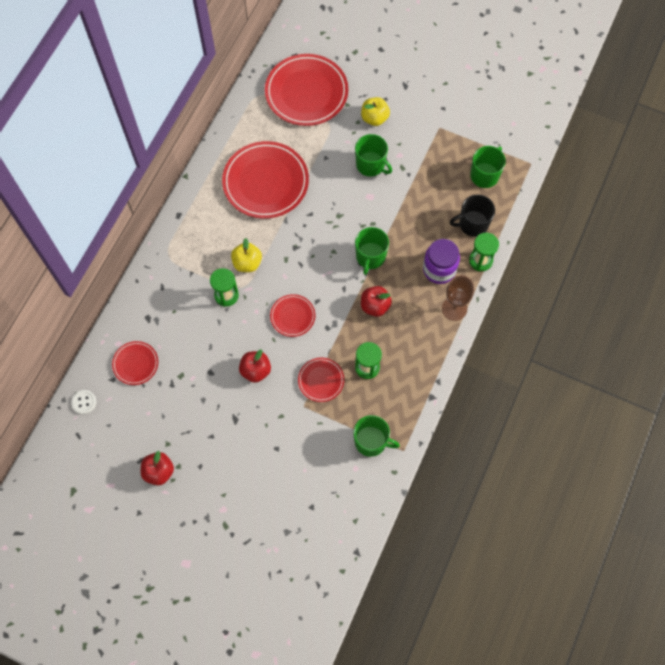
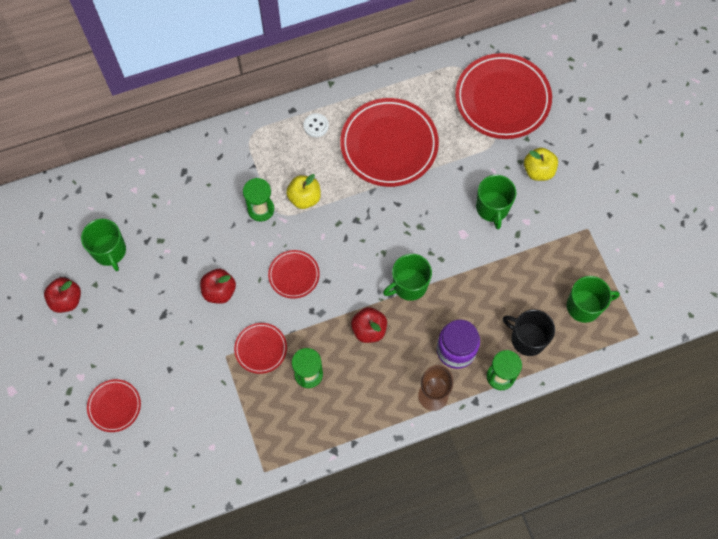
camera: 45 degrees right, 0 degrees up
white button [71,390,96,414] -> white button moved to [303,113,329,137]
red plate [112,341,158,385] -> red plate moved to [87,379,141,432]
green mug [353,415,400,457] -> green mug moved to [81,219,126,271]

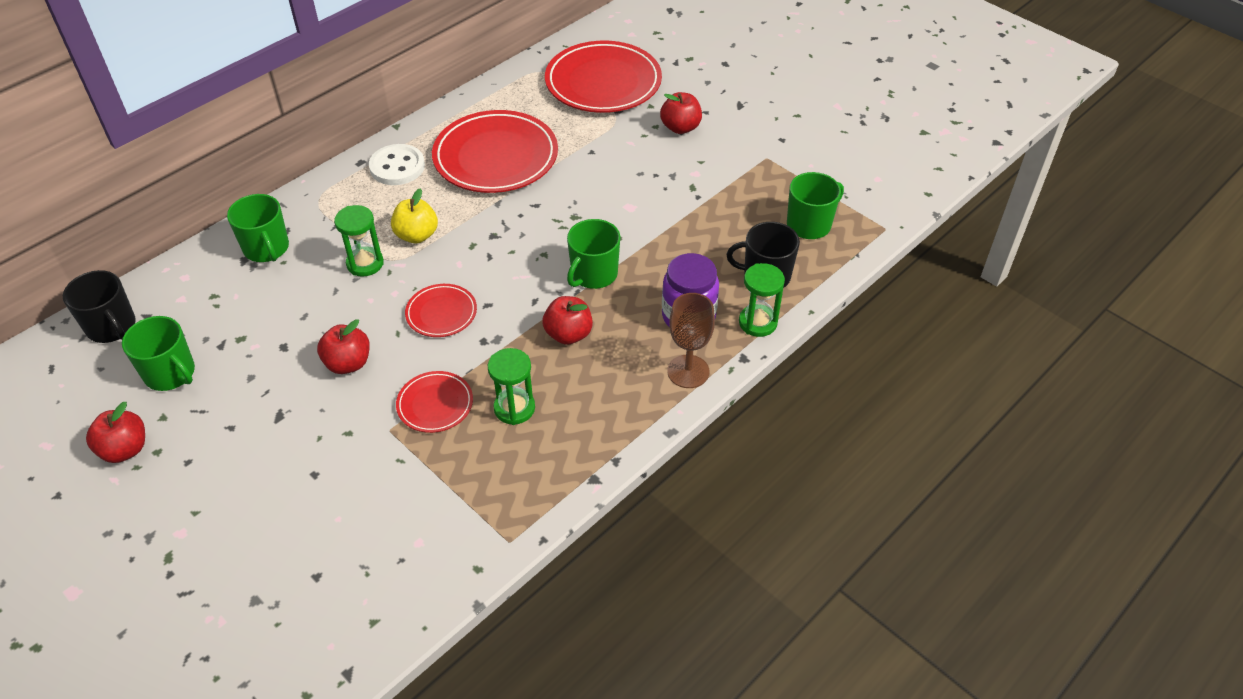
camera: 25 degrees left, 20 degrees down
red plate [87,379,141,432] -> none
white button [303,113,329,137] -> white button [369,144,425,185], size x1.66
green mug [476,175,516,229] -> green mug moved to [227,194,289,262]
yellow apple [524,148,558,181] -> red apple [660,92,702,134]
none -> black mug [63,270,136,343]

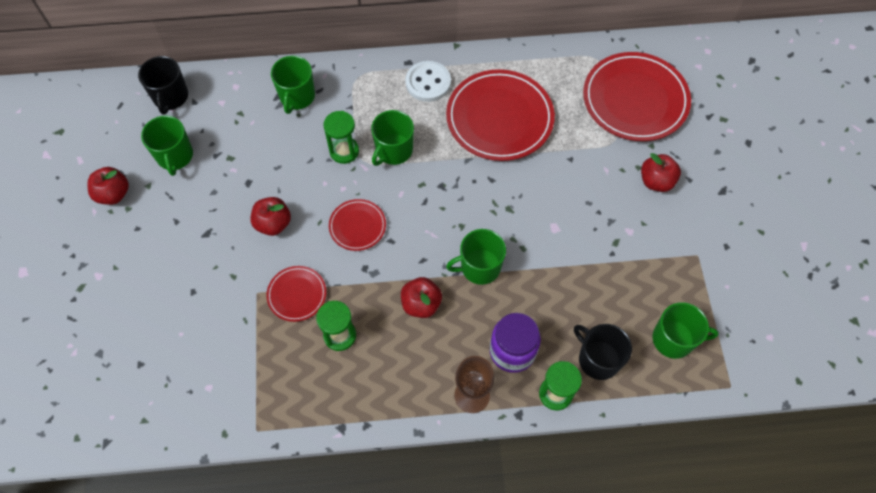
camera: 40 degrees right, 15 degrees up
yellow apple [391,188,438,243] -> green mug [371,110,414,166]

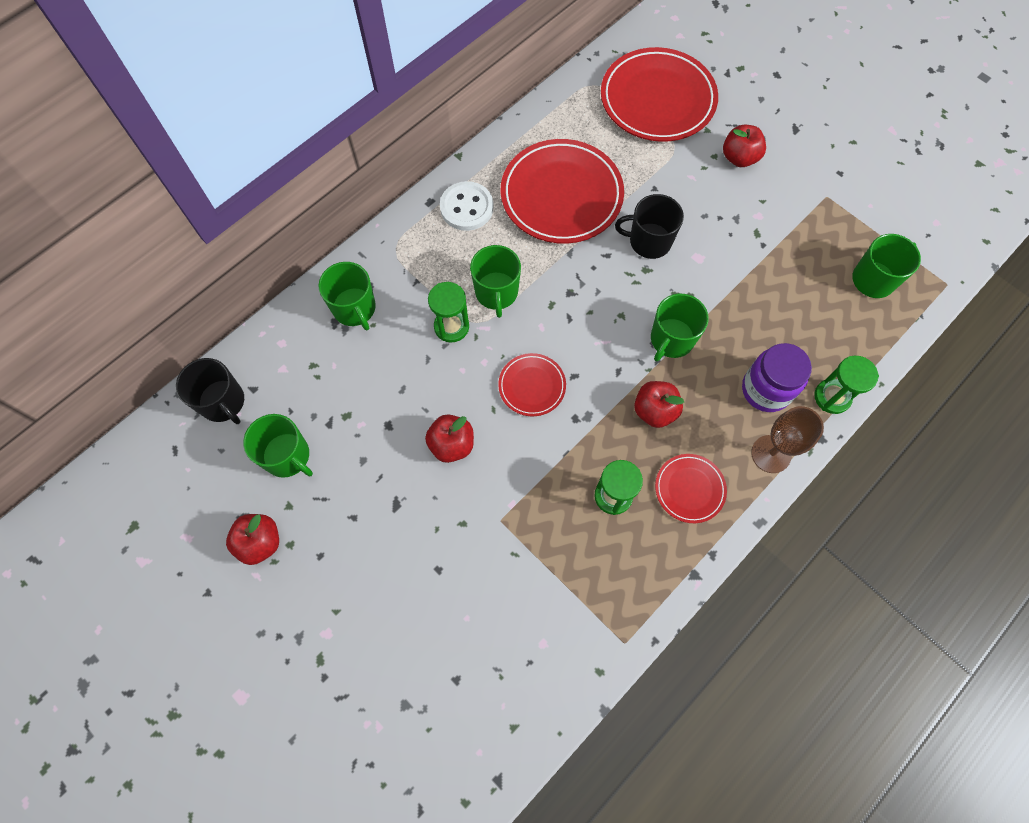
camera: 40 degrees left, 5 degrees up
red plate [266,266,326,322] -> red plate moved to [655,454,727,523]
black mug [574,324,632,380] -> black mug moved to [615,194,684,259]

